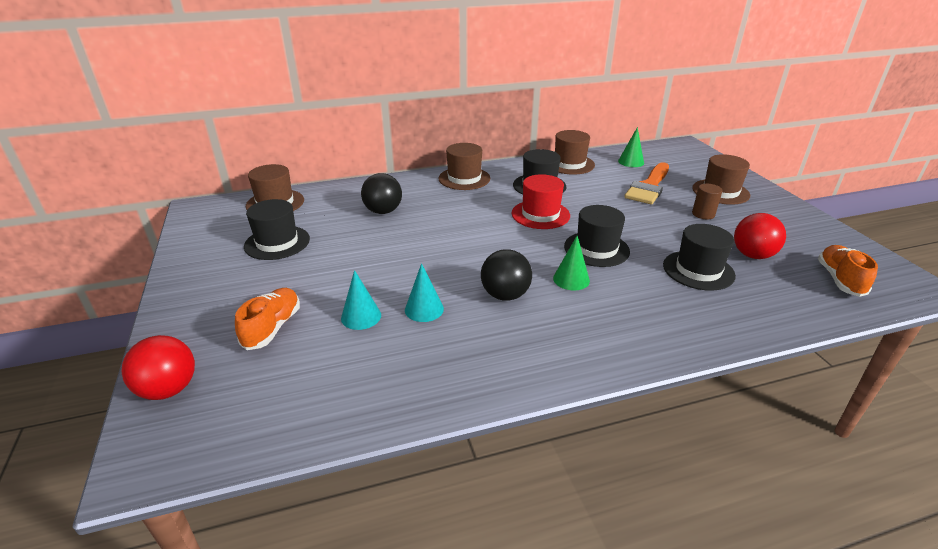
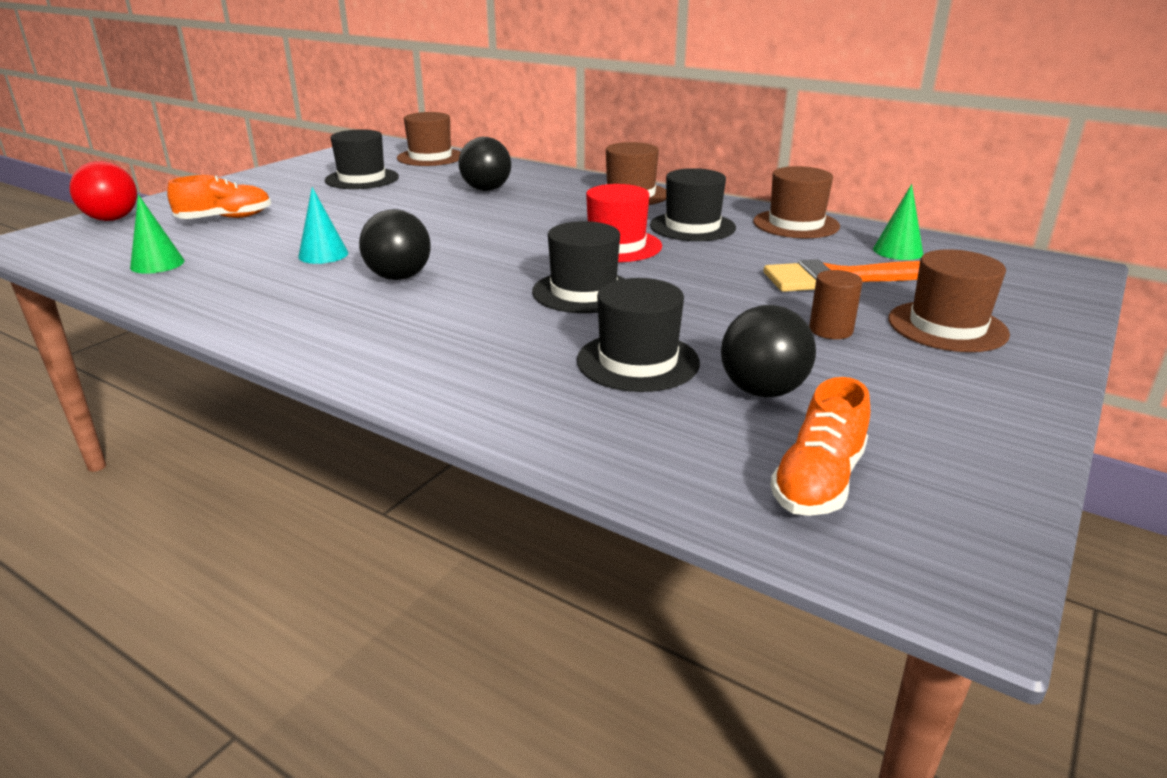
camera: 50 degrees right, 5 degrees down
turquoise cone [341,270,381,330] -> none
green cone [553,235,590,291] -> green cone moved to [130,195,184,274]
red ball [734,213,786,259] -> black ball [721,305,816,398]
orange shoe [818,245,878,297] -> orange shoe turned 150 degrees clockwise [770,377,870,516]

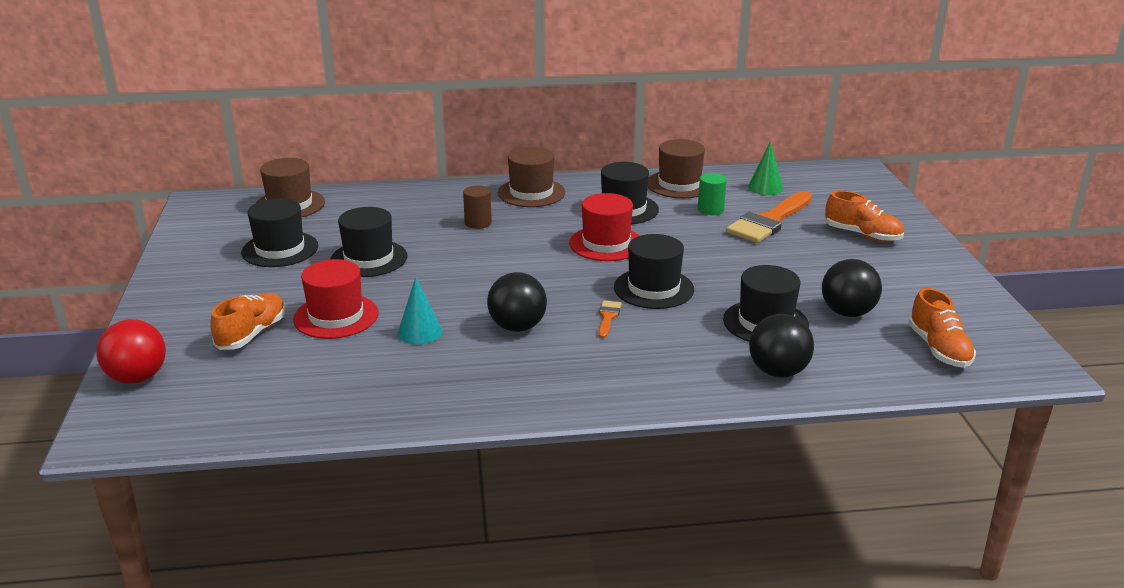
camera: 40 degrees left, 0 degrees up
green cone [130,195,184,274] -> none
black ball [458,137,511,191] -> black ball moved to [749,314,814,378]
brown cylinder [809,270,863,339] -> brown cylinder moved to [463,185,492,229]
brown hat [888,249,1010,352] -> orange shoe [825,191,904,242]
none -> red hat [293,259,379,339]
none -> black hat [330,207,407,277]
none -> orange brush [598,300,622,338]
none -> green cylinder [698,173,727,215]

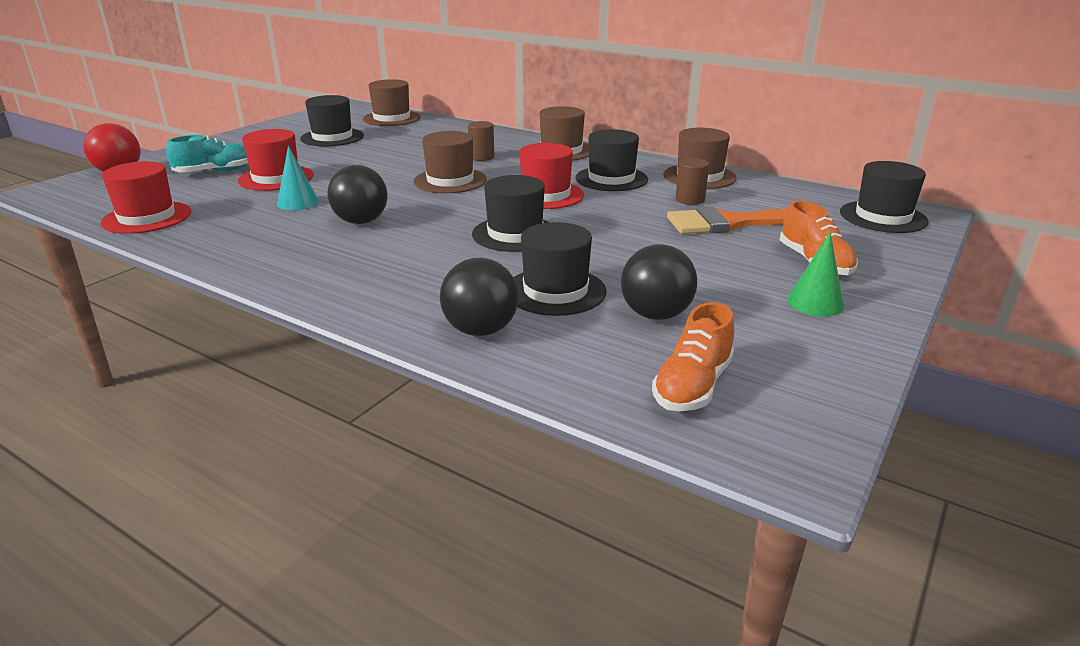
camera: 40 degrees right, 0 degrees up
orange shoe [210,293,286,350] -> turquoise shoe [166,135,248,172]
black hat [330,207,407,277] -> black hat moved to [840,161,929,233]
orange brush [598,300,622,338] -> none
green cylinder [698,173,727,215] -> brown cylinder [676,158,709,205]
green cone [748,141,783,195] -> green cone moved to [787,232,844,316]
none -> red hat [101,161,191,234]
none -> brown hat [413,131,487,193]

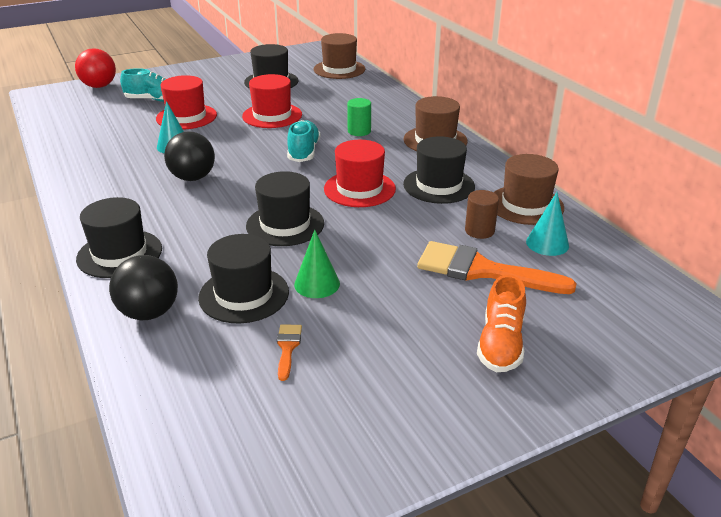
camera: 30 degrees right, 5 degrees up
red hat [101,161,191,234] -> red hat moved to [242,74,302,128]
brown hat [413,131,487,193] -> turquoise shoe [287,120,320,162]
brown cylinder [468,121,494,161] -> green cylinder [347,98,371,136]
black ball [621,244,697,320] -> orange brush [277,324,302,381]
orange shoe [652,302,734,411] -> none
green cone [787,232,844,316] -> green cone moved to [294,230,340,298]
black hat [840,161,929,233] -> black hat moved to [76,197,162,278]
none -> turquoise cone [526,192,569,256]

